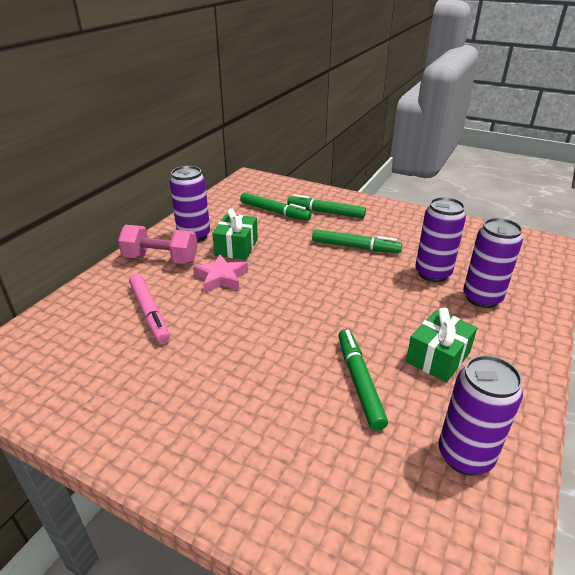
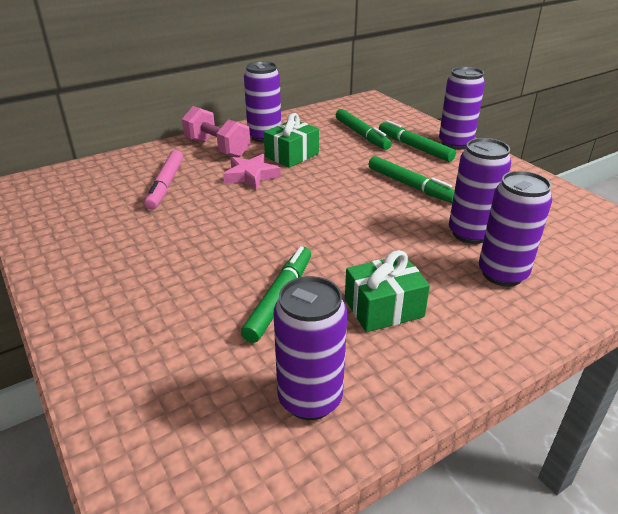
camera: 30 degrees right, 0 degrees up
none -> purple can [439,67,485,150]

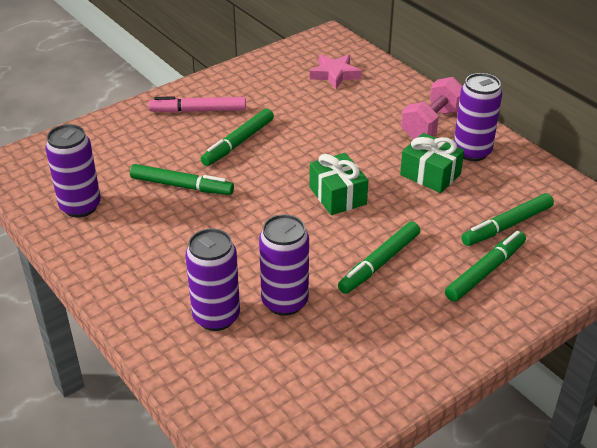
camera: 85 degrees right, 5 degrees up
pink marker [144,150,183,210] -> pink marker moved to [148,96,246,113]
pink star [223,154,281,190] -> pink star moved to [310,55,362,89]
green gift [345,250,430,332] -> green gift moved to [309,153,368,215]
purple can [439,67,485,150] -> none
none -> green marker [201,108,274,166]

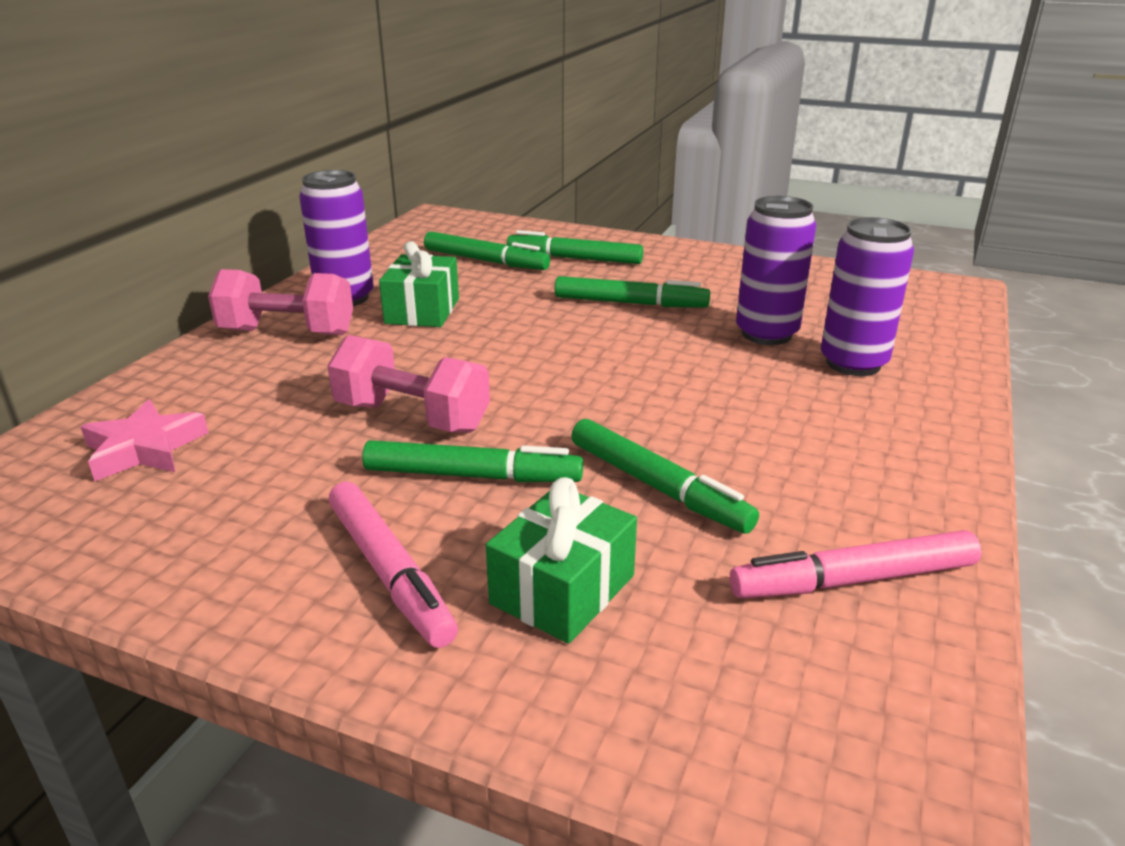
camera: 120 degrees left, 10 degrees down
purple can [45,124,101,218] -> pink marker [730,530,981,599]
green marker [130,164,234,195] -> green marker turned 150 degrees clockwise [571,419,759,534]
green gift [309,153,368,215] -> green gift moved to [486,477,637,644]
none -> pink dumbbell [327,335,490,433]

